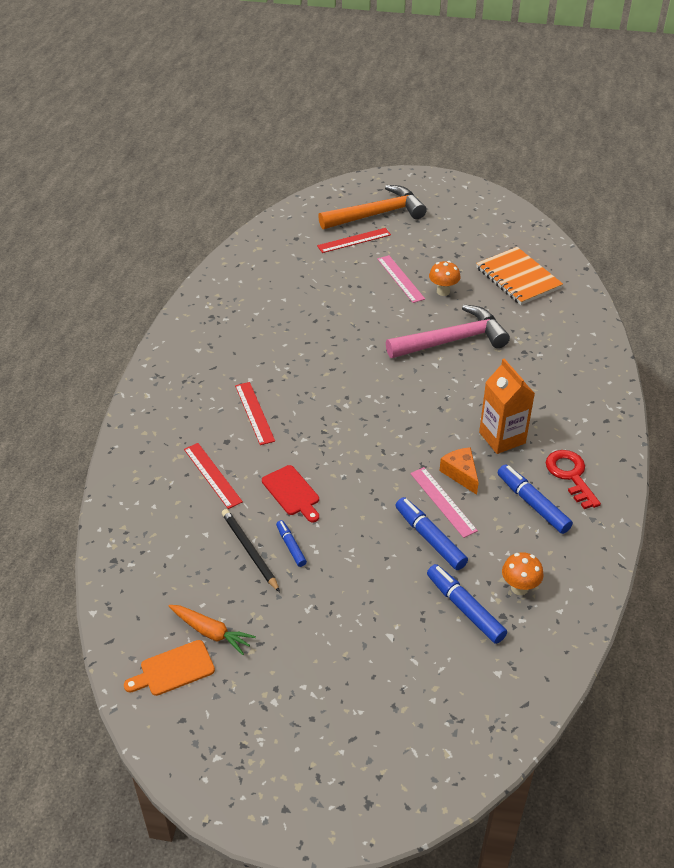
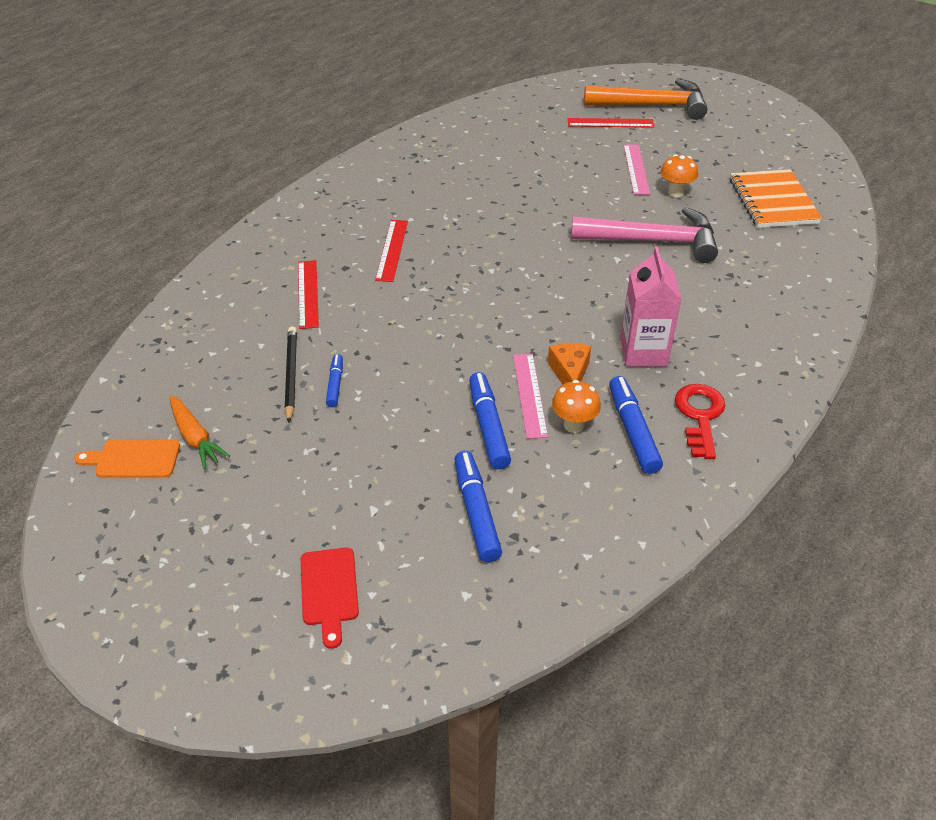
camera: 25 degrees right, 0 degrees up
red cutting board [262,465,319,522] -> red cutting board moved to [301,548,359,649]
orange carton [479,359,535,454] -> pink carton [620,246,682,367]
orange mushroom [502,552,543,595] -> orange mushroom moved to [552,380,601,433]

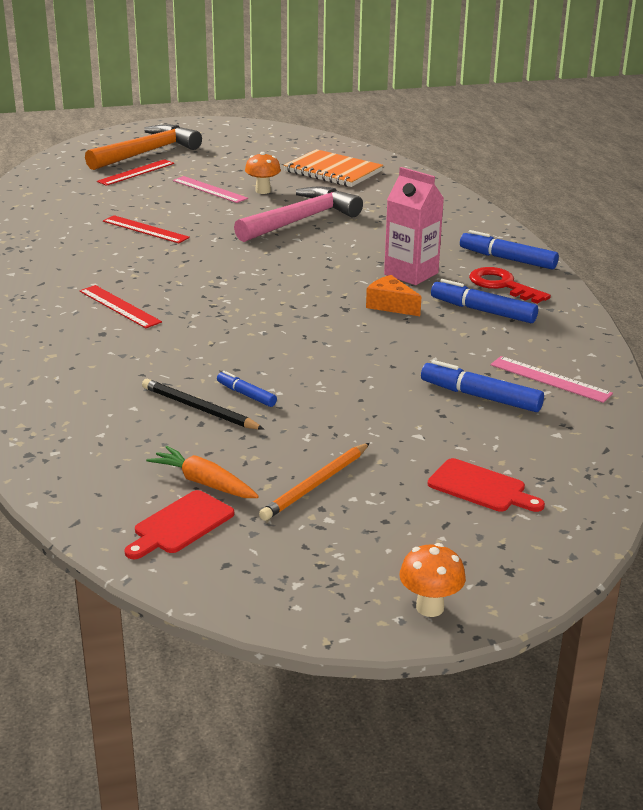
camera: 50 degrees left, 15 degrees down
orange cutting board [74,439,180,478] -> red cutting board [124,490,234,559]
orange carrot [169,395,230,469] -> orange carrot turned 150 degrees counterclockwise [146,446,259,498]
red ruler [298,260,319,329] -> red ruler moved to [103,215,190,243]
blue marker [469,372,511,469] -> blue marker moved to [460,230,559,269]
pink ruler [513,354,548,439] -> pink ruler moved to [491,356,613,403]
orange mushroom [552,380,601,433] -> orange mushroom moved to [400,543,466,617]
none -> orange pencil [259,443,370,521]

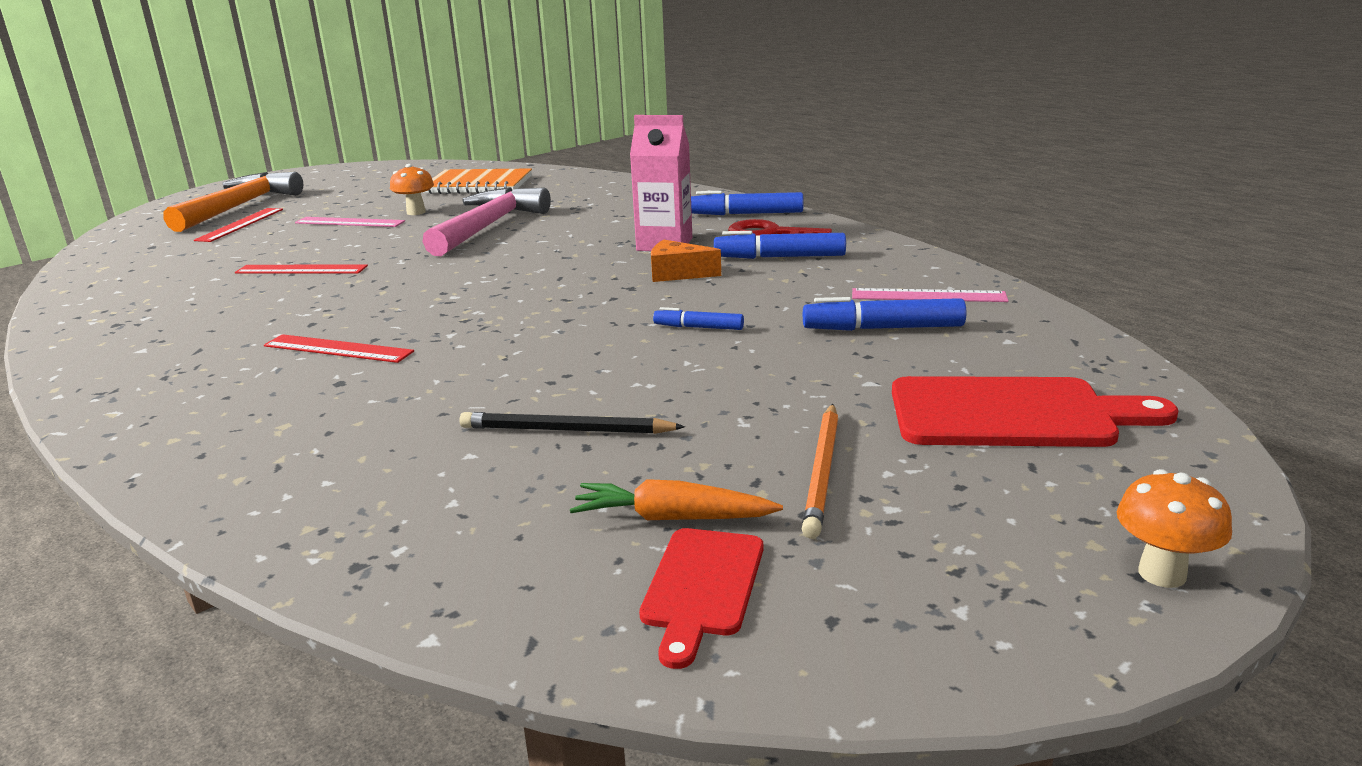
camera: 25 degrees left, 5 degrees down
blue marker [217,371,277,407] -> blue marker moved to [653,307,744,330]
red cutting board [428,458,545,512] -> red cutting board [892,376,1178,447], size x1.71

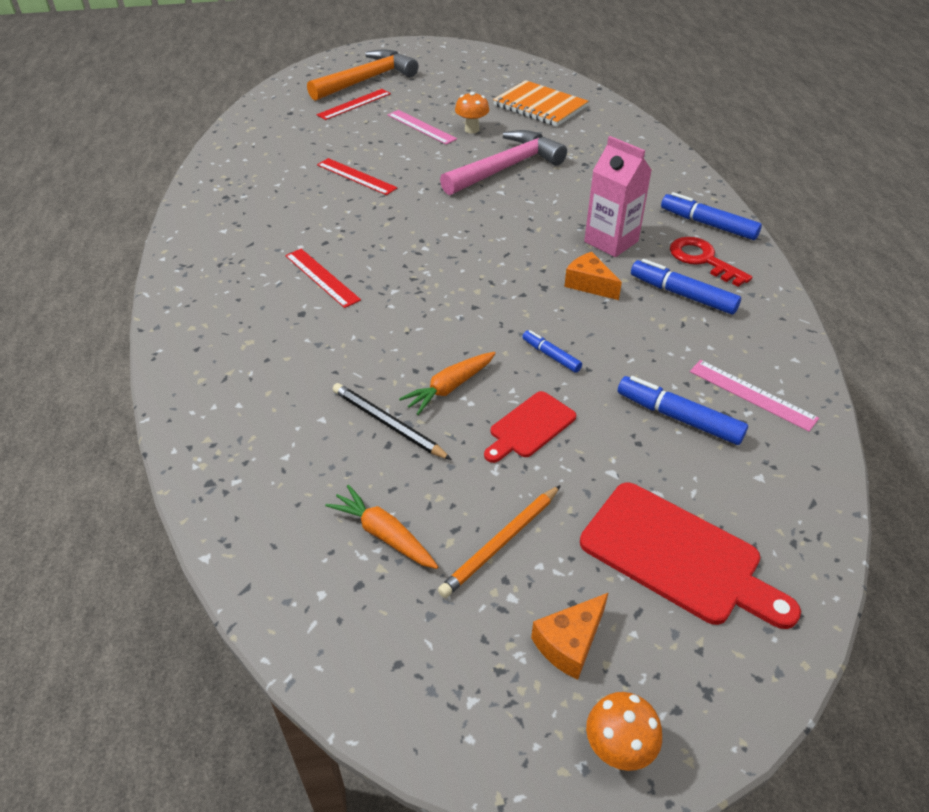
camera: 30 degrees right, 20 degrees up
red cutting board [639,528,763,669] -> red cutting board moved to [484,391,576,463]
none -> orange carrot [399,352,496,415]
none -> orange cheese [531,593,608,680]

